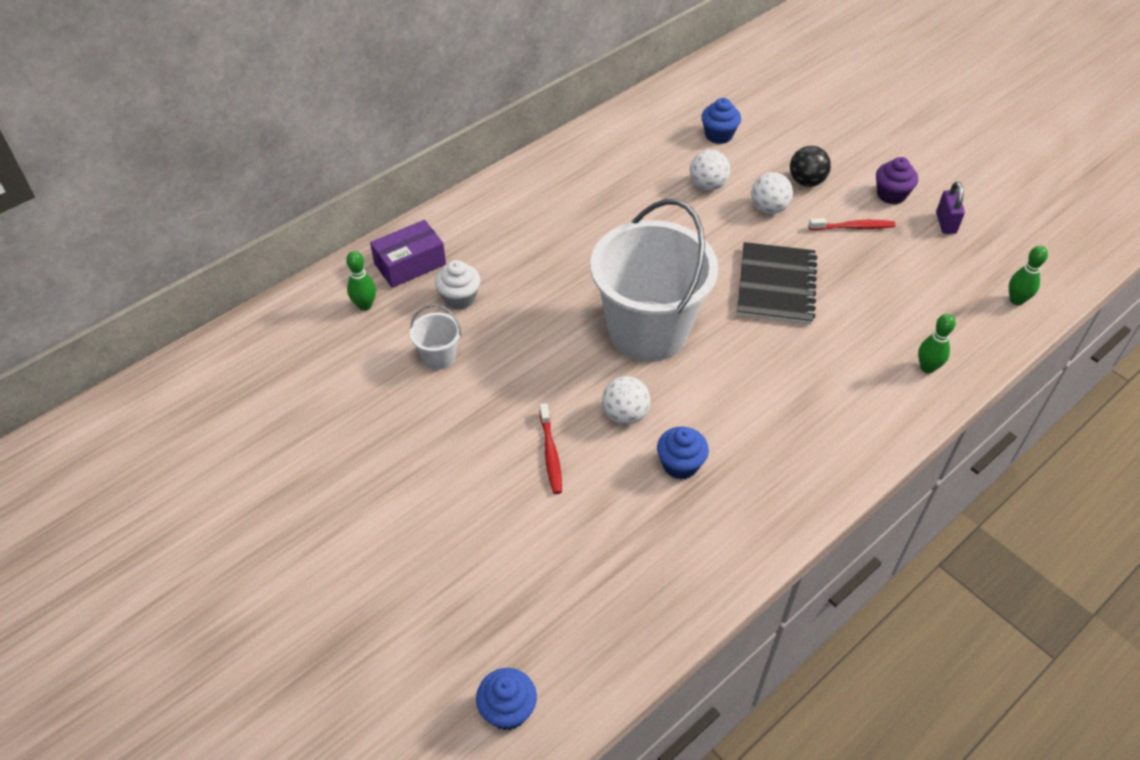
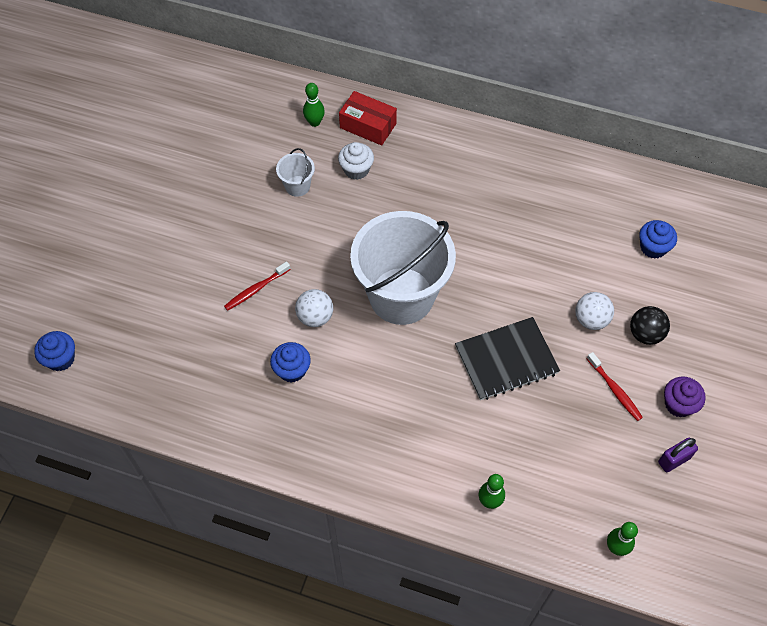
camera: 60 degrees right, 10 degrees up
purple box [370,220,446,288] -> red box [339,91,397,145]
white ball [690,150,730,191] -> none

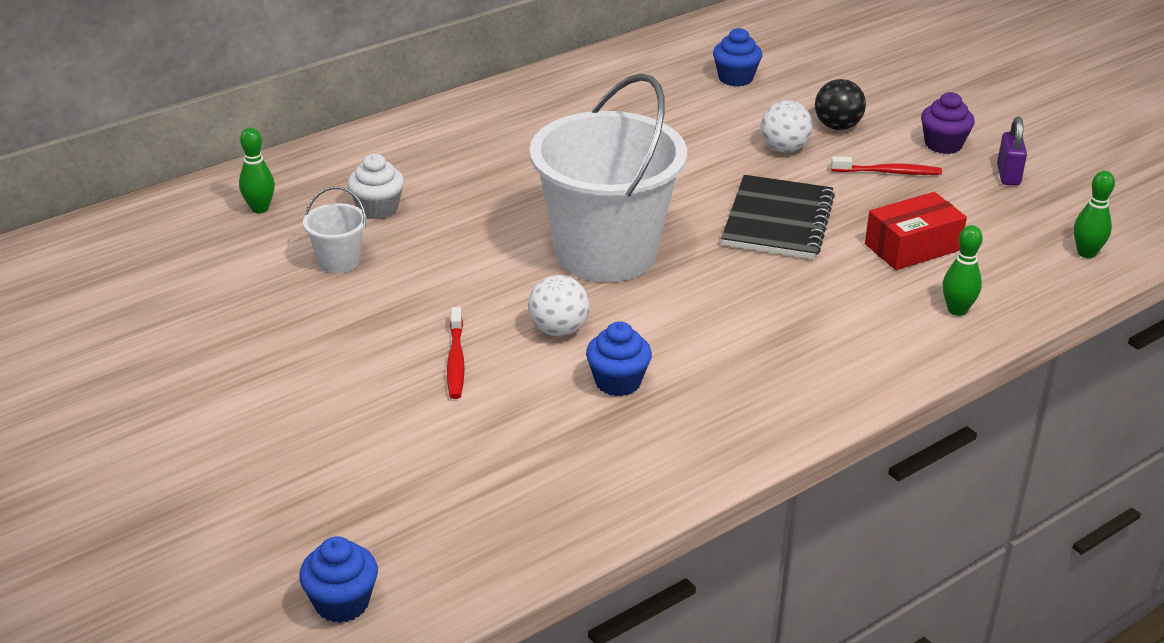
camera: 55 degrees left, 25 degrees down
red box [339,91,397,145] -> red box moved to [865,192,967,270]

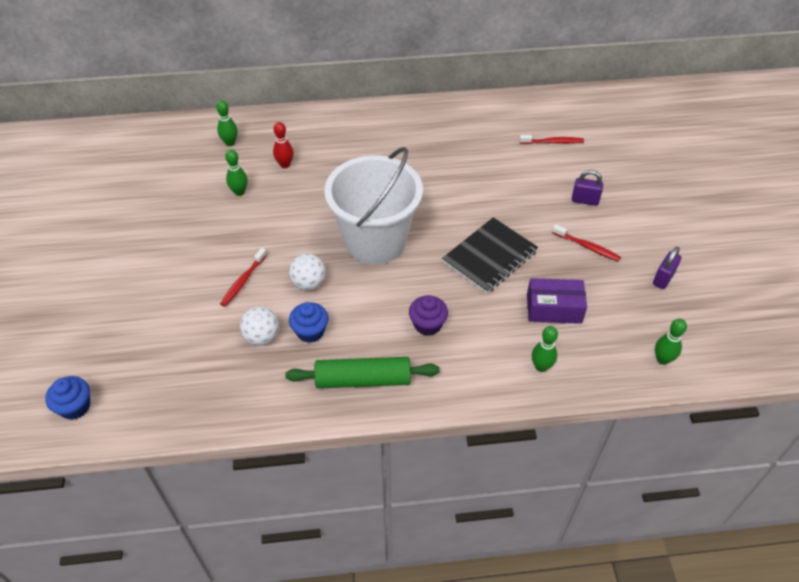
camera: 30 degrees right, 15 degrees up
white bucket [303,187,367,273] -> green bowling pin [225,149,248,196]
white cupcake [347,154,404,220] -> red bowling pin [273,122,294,168]
blue cupcake [713,28,762,87] -> red toothbrush [519,135,584,144]
white ball [761,100,813,153] -> white ball moved to [240,307,279,345]
black ball [815,79,866,130] -> purple padlock [572,170,603,206]
red box [865,192,967,270] -> purple box [527,278,587,324]
purple cupcake [921,92,975,154] -> purple cupcake moved to [409,295,448,336]
none -> green rolling pin [285,357,440,388]

